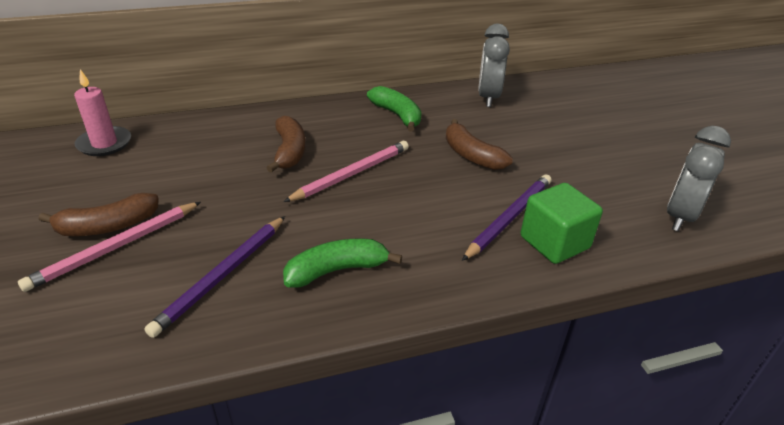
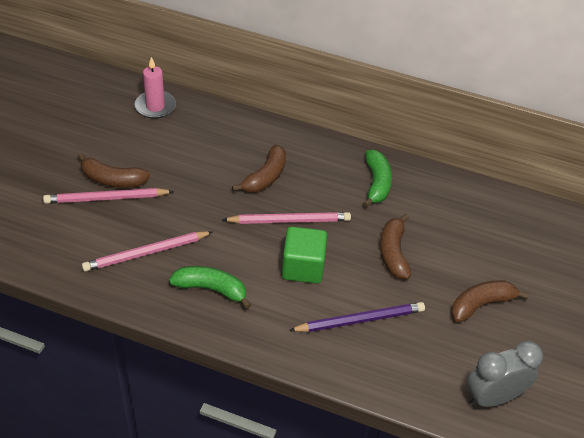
camera: 35 degrees right, 10 degrees up
purple pencil [144,216,285,338] -> pink pencil [82,231,213,272]
grey clock [478,24,510,107] -> none
green cube [521,183,603,264] -> green cube moved to [282,227,327,283]
none -> brown banana [451,280,529,322]

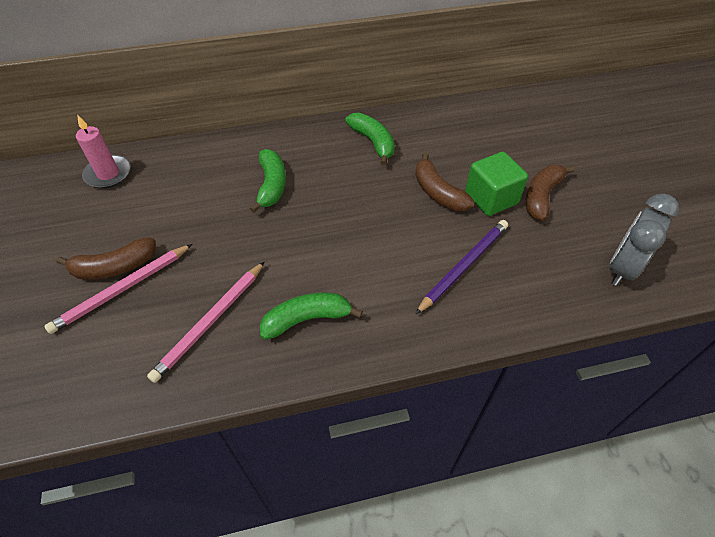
camera: 30 degrees left, 5 degrees up
pink pencil [222,212,351,224] -> none
brown banana [232,145,286,193] -> green banana [249,149,286,213]
green cube [282,227,327,283] -> green cube moved to [465,152,528,216]

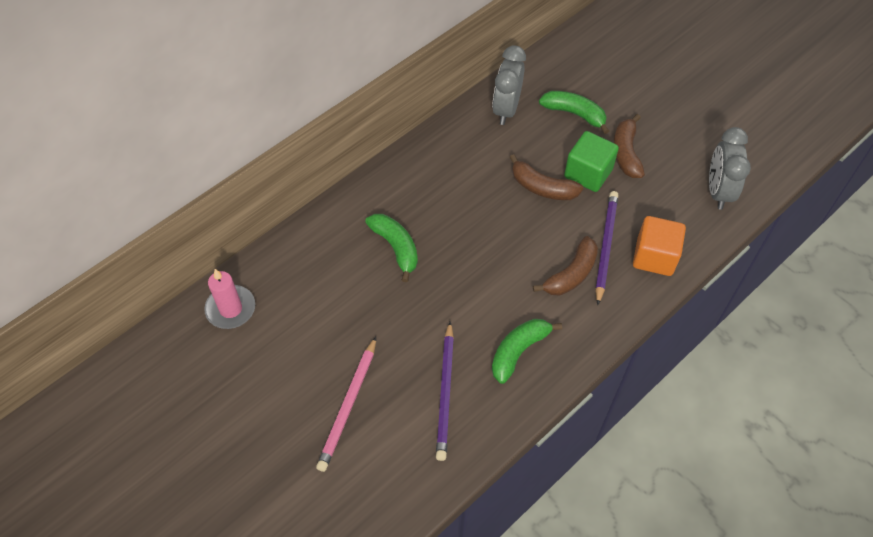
camera: 30 degrees left, 5 degrees up
brown banana [56,237,156,279] -> brown banana moved to [533,236,598,296]
pink pencil [147,261,265,383] -> purple pencil [436,322,454,461]
green banana [345,113,395,165] -> green banana moved to [539,91,609,134]
none -> grey clock [492,45,526,125]
none -> orange cube [633,216,686,276]

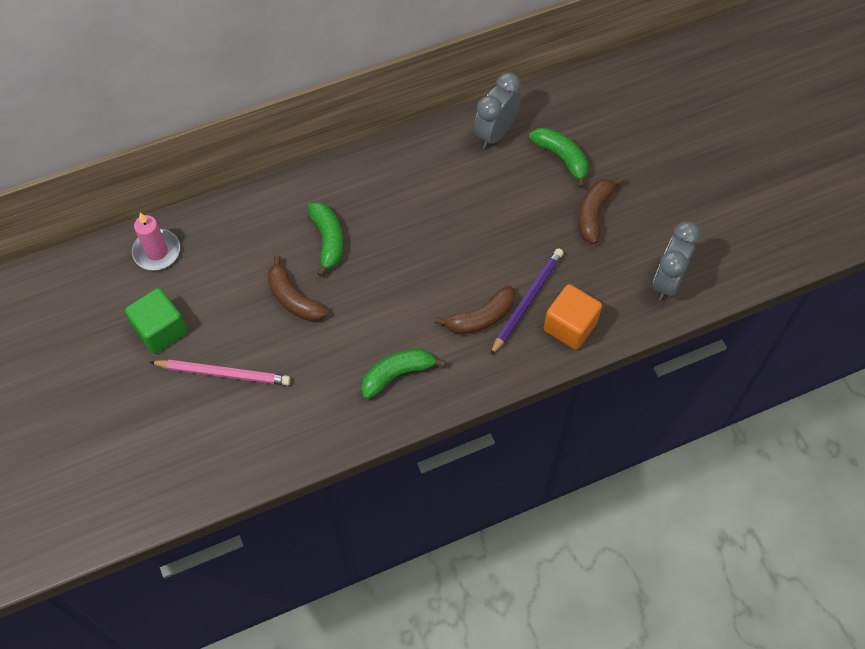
camera: 20 degrees right, 5 degrees up
pink pencil [316,337,376,472] -> pink pencil turned 120 degrees counterclockwise [150,359,291,386]
purple pencil [436,322,454,461] -> none
brown banana [509,154,583,200] -> brown banana moved to [267,255,328,322]
green cube [564,131,619,192] -> green cube moved to [125,288,187,354]

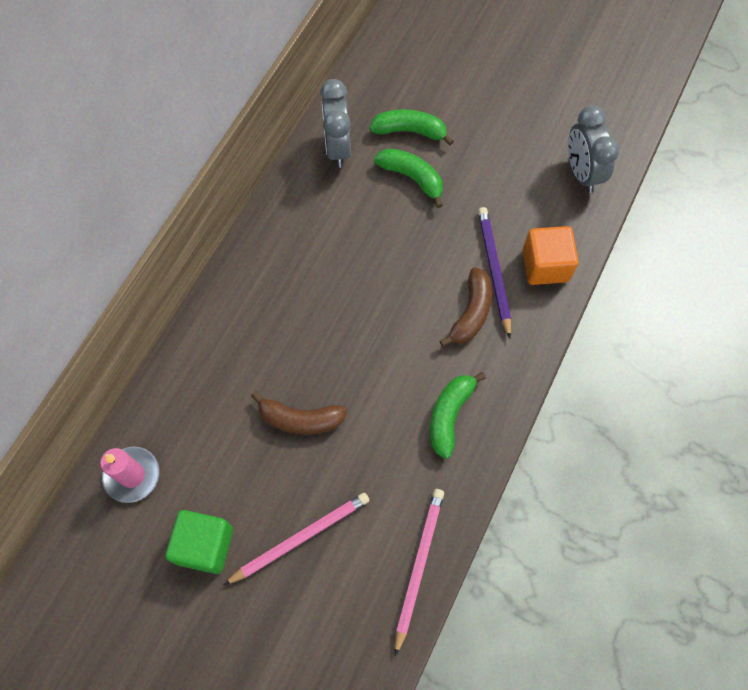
camera: 40 degrees left, 5 degrees up
green banana [308,202,343,277] -> green banana moved to [374,148,443,208]
brown banana [578,177,624,244] -> none
none -> pink pencil [395,489,444,656]

